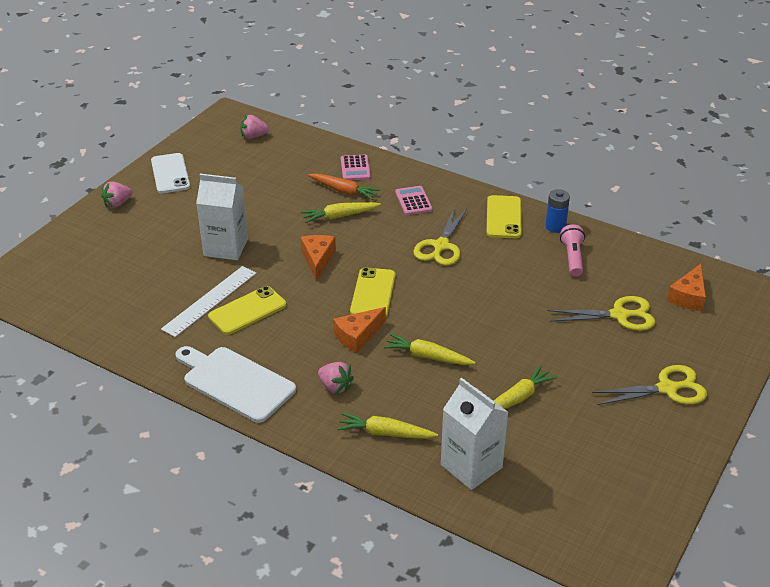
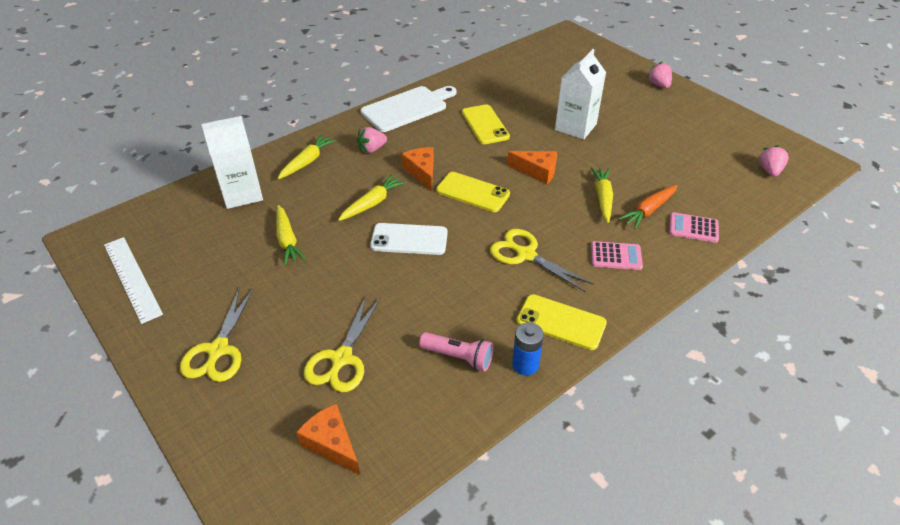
camera: 110 degrees right, 5 degrees up
white phone [151,153,190,193] -> white phone moved to [370,223,448,255]
white ruler [161,266,257,337] -> white ruler moved to [104,237,163,324]

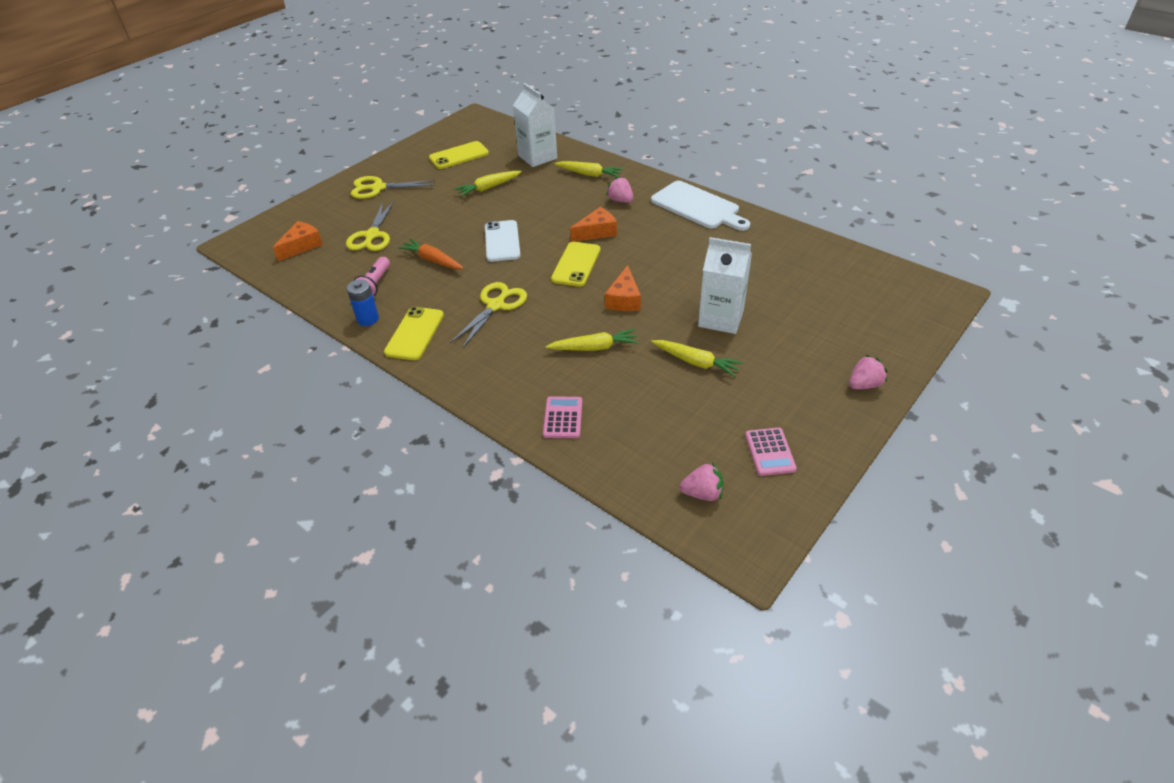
camera: 80 degrees right, 0 degrees up
white ruler [104,237,163,324] -> none
yellow scissors [304,296,381,392] -> yellow scissors turned 90 degrees counterclockwise [346,201,394,251]
yellow carrot [338,174,406,221] -> yellow carrot moved to [651,340,743,377]
yellow phone [462,104,510,144] -> yellow phone moved to [429,141,489,169]
pink calculator [591,241,643,270] -> pink calculator moved to [745,428,797,476]
orange carrot [618,185,678,229] -> orange carrot moved to [398,238,464,269]

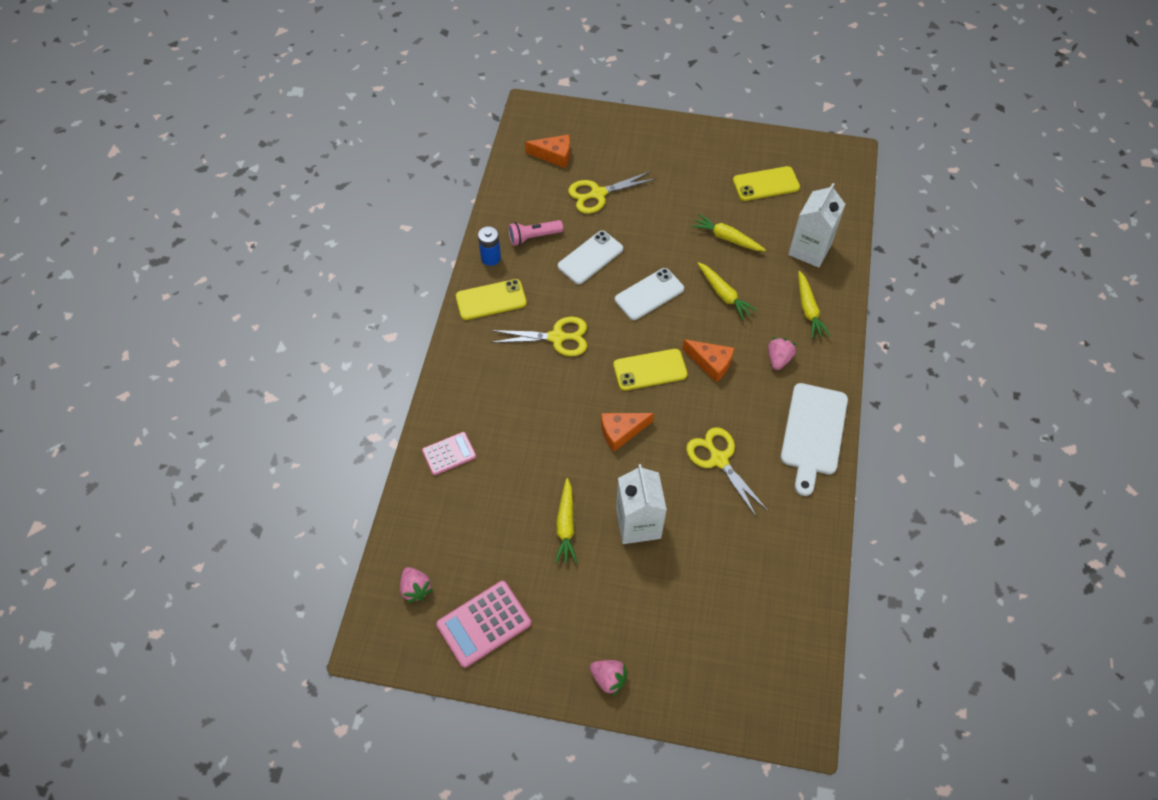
camera: 60 degrees right, 15 degrees up
yellow scissors [351,176,435,199] -> yellow scissors moved to [686,427,768,518]
orange carrot [398,238,464,269] -> white phone [558,231,623,284]
yellow phone [429,141,489,169] -> yellow phone turned 45 degrees counterclockwise [733,166,800,201]
yellow carrot [546,329,639,351] -> yellow carrot moved to [698,262,758,320]
pink calculator [745,428,797,476] -> pink calculator [436,581,531,668], size x1.58

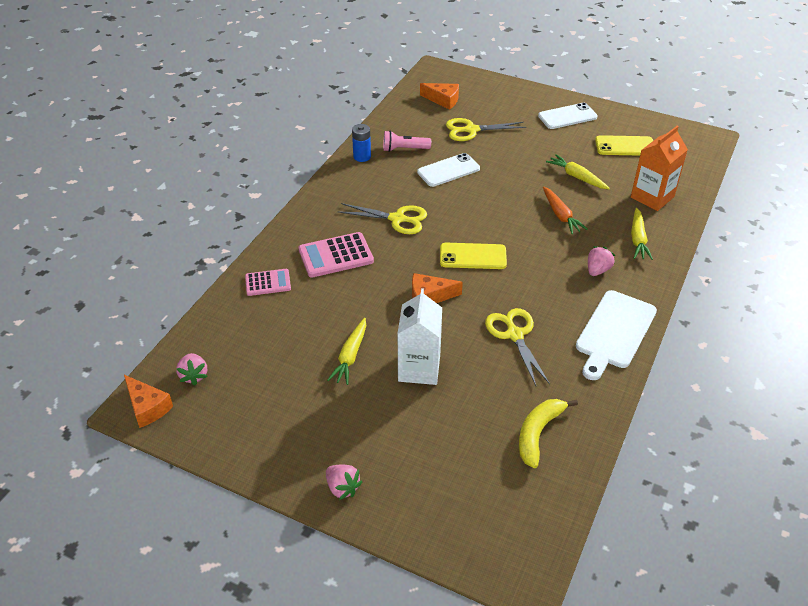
camera: 15 degrees right, 15 degrees down
pink calculator [436,581,531,668] -> pink calculator moved to [299,232,374,278]
yellow phone [456,279,527,320] -> none
white phone [615,268,684,320] -> white phone moved to [538,103,598,129]
orange cheese [682,339,734,382] -> orange cheese moved to [124,375,173,428]
yellow carrot [698,262,758,320] -> orange carrot [543,186,588,234]
white carton [788,183,846,267] -> orange carton [631,126,688,211]
none -> yellow banana [519,399,578,468]

